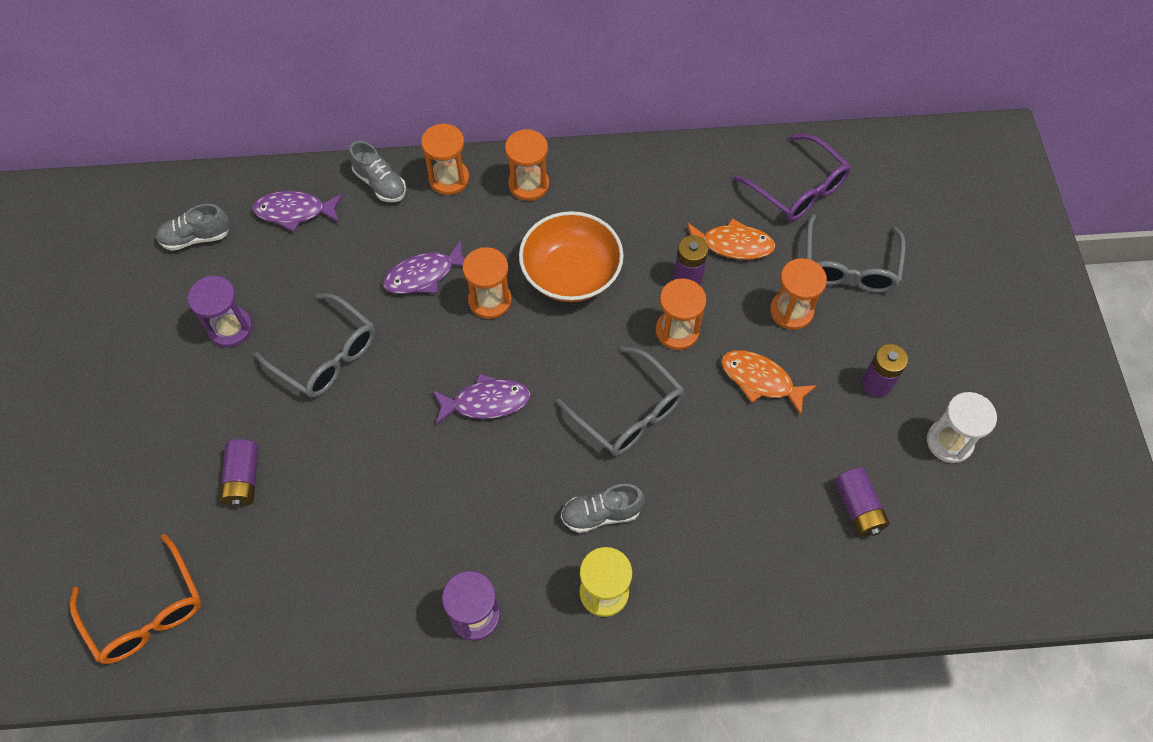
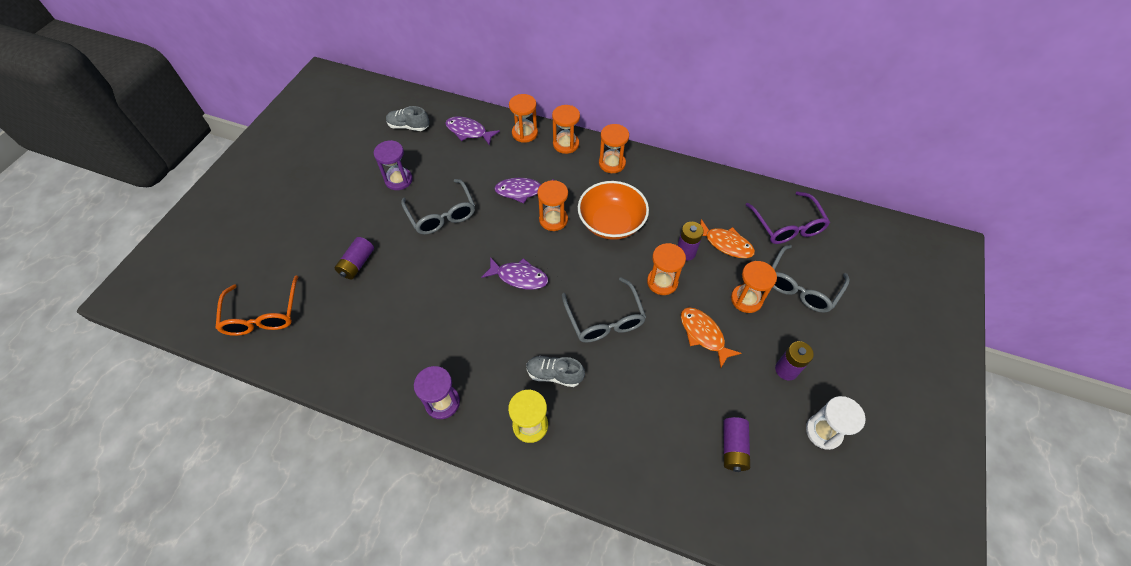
camera: 25 degrees right, 5 degrees down
grey shoe [349,141,406,202] -> orange hourglass [509,94,538,143]

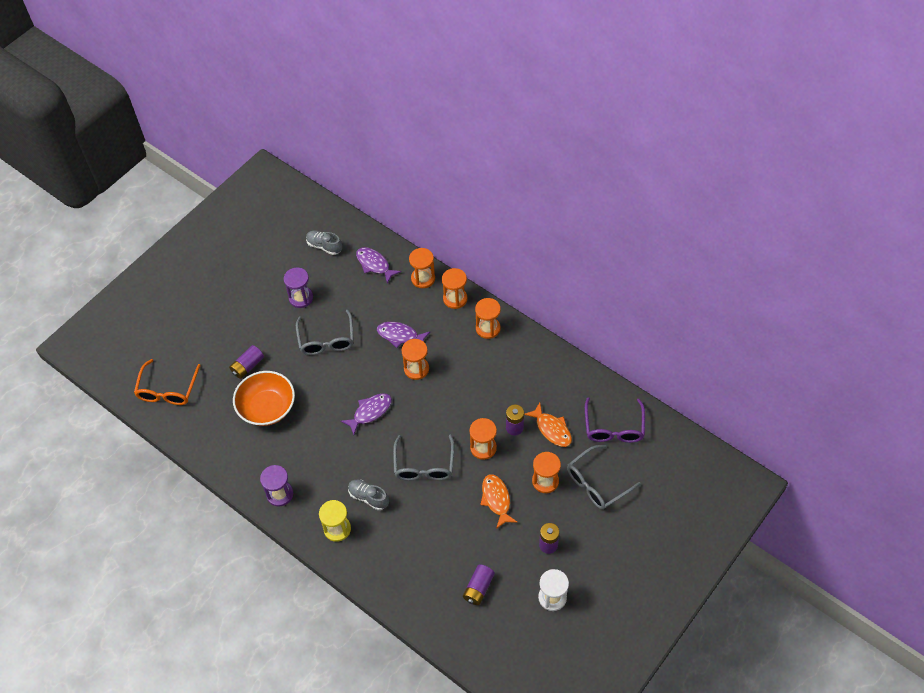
camera: 20 degrees right, 0 degrees up
purple fish [481,257,548,290] -> purple fish turned 75 degrees counterclockwise [341,393,392,435]
orange bowl [578,181,649,240] -> orange bowl moved to [233,371,295,426]

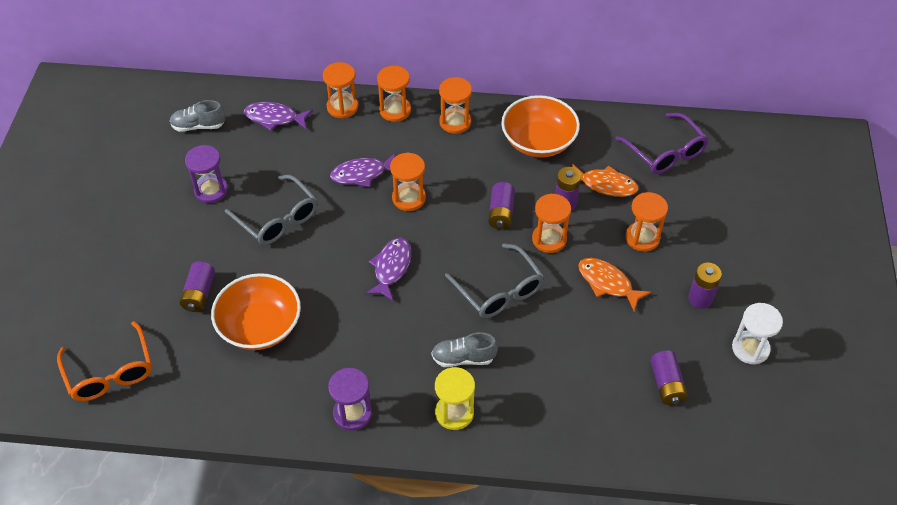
camera: 35 degrees left, 5 degrees down
grey glasses [567,445,641,510] -> none
none -> purple battery [488,182,515,230]
none -> orange bowl [501,95,580,158]

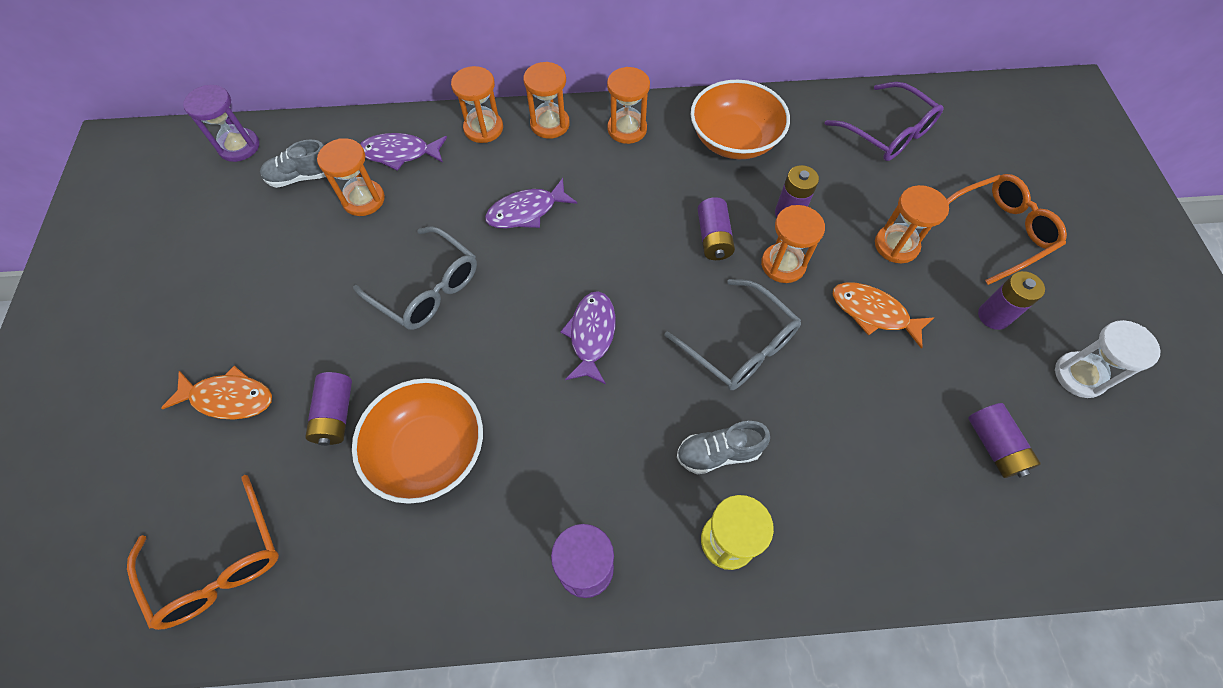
camera: 10 degrees left, 10 degrees up
purple hourglass [185,145,228,203] -> purple hourglass moved to [183,85,259,162]
orange hourglass [390,153,426,211] -> orange hourglass moved to [317,138,385,216]
orange fish [572,164,639,197] -> orange fish moved to [161,366,272,419]
none -> orange glasses [947,174,1067,285]

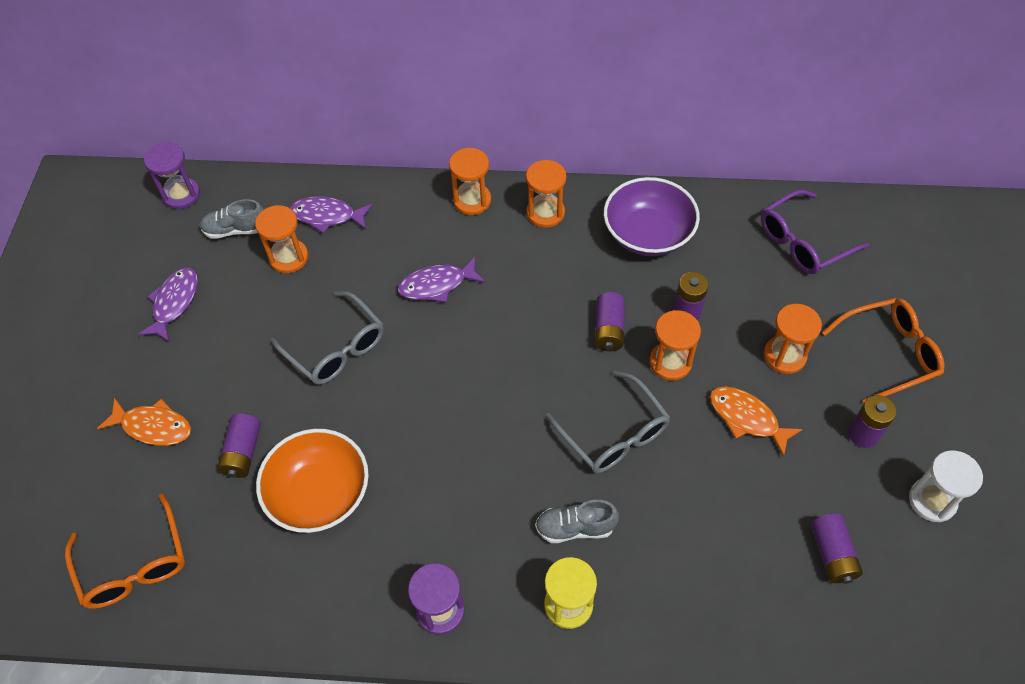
camera: 10 degrees right, 5 degrees down
orange hourglass [451,66,503,143] -> none
purple fish [560,291,616,384] -> purple fish moved to [137,268,198,343]
orange bowl [691,80,790,159] -> purple bowl [604,177,700,256]
purple glasses [825,82,943,161] -> purple glasses turned 90 degrees clockwise [761,189,869,274]

